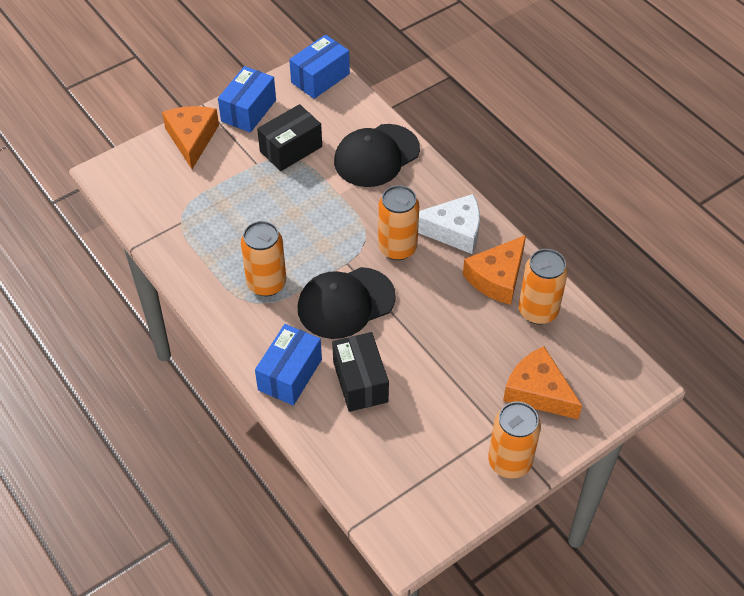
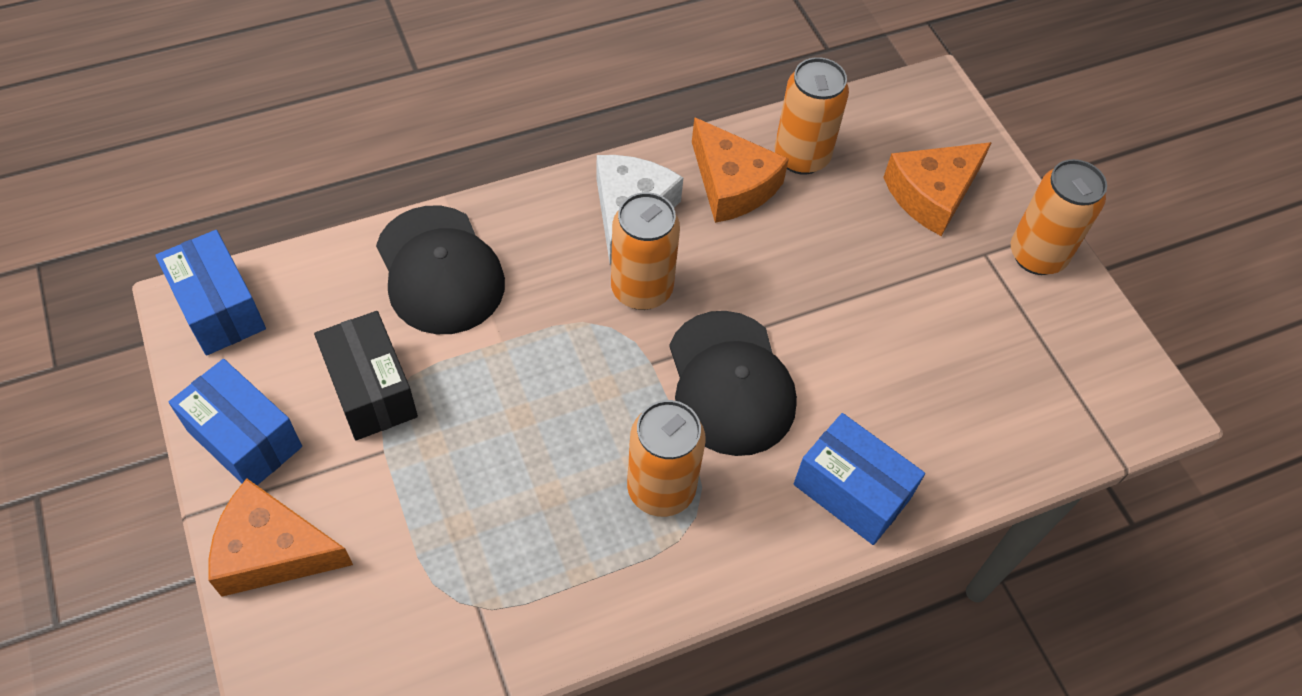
camera: 80 degrees left, 5 degrees up
black box [332,332,389,412] -> none

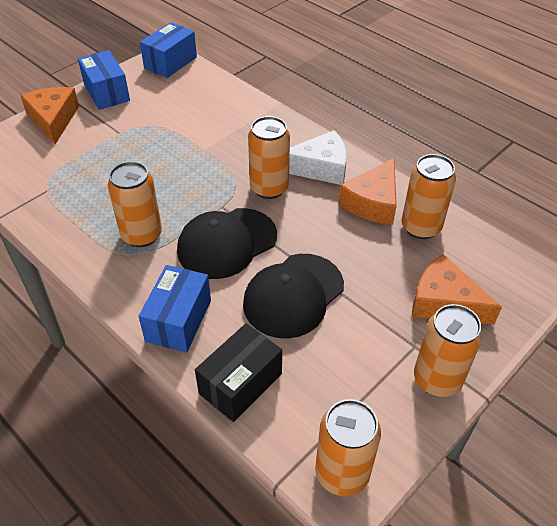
camera: 70 degrees right, 10 degrees down
blue box [169,359,302,485] -> blue box turned 45 degrees counterclockwise [78,50,130,110]
black box [314,311,418,440] -> black box moved to [195,323,282,422]
black cap [376,206,505,334] -> black cap moved to [243,254,344,339]
none -> orange can [315,399,381,496]

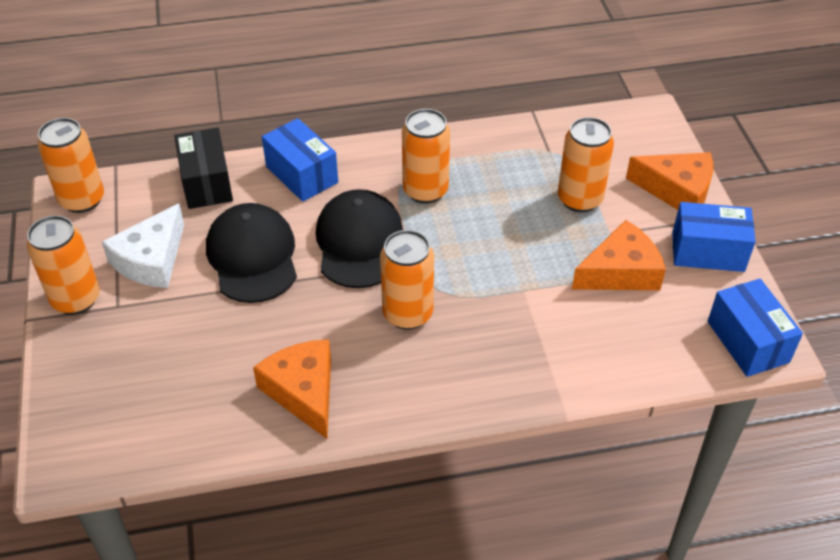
camera: 125 degrees right, 0 degrees up
white cheese [289,130,347,185] -> white cheese moved to [102,204,184,288]
orange can [402,154,456,239] -> orange can moved to [558,117,614,212]
orange cheese [412,254,502,325] -> orange cheese moved to [572,220,666,290]

